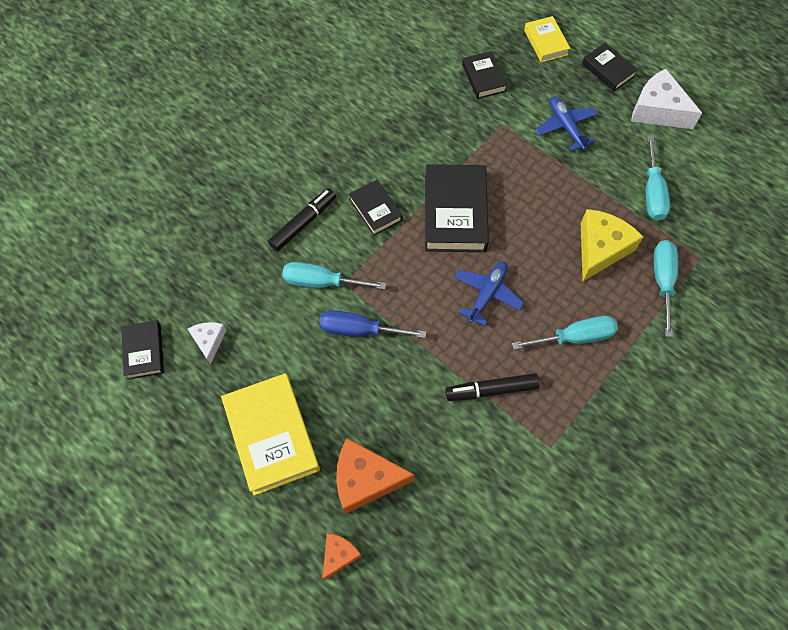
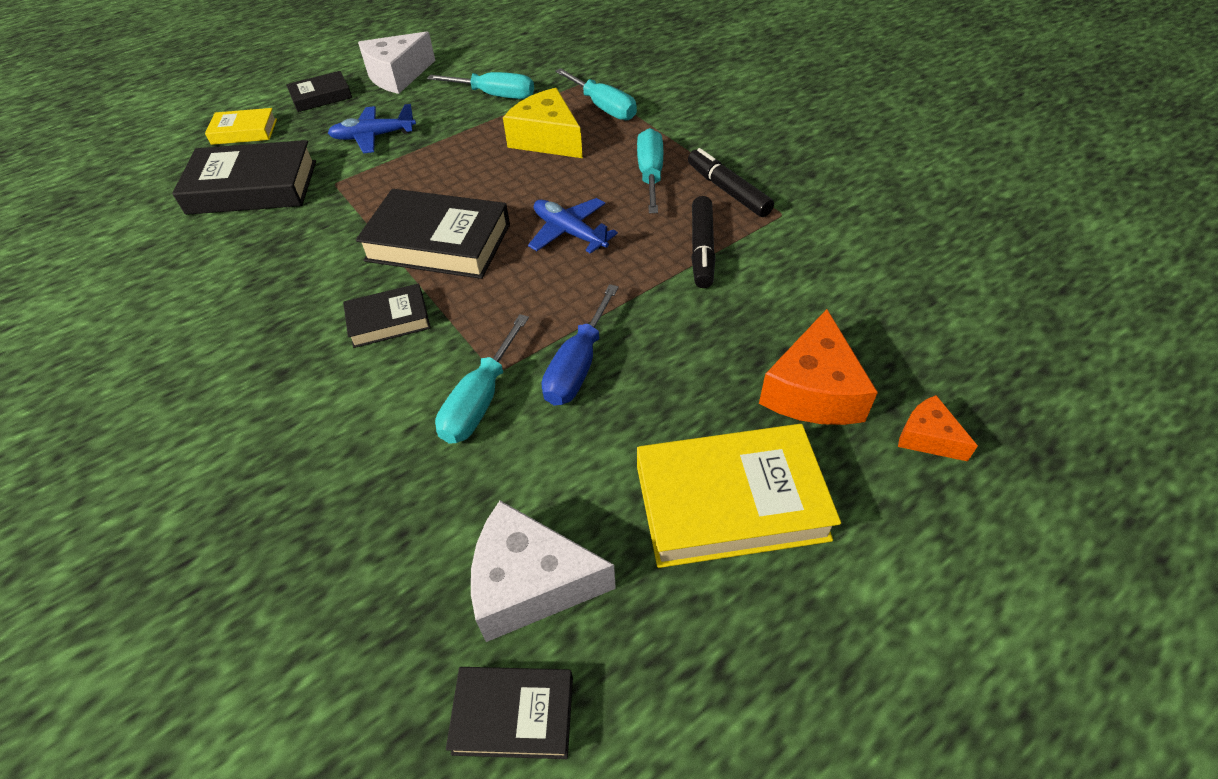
camera: 75 degrees left, 15 degrees down
white cheese [188,322,227,365] -> white cheese [471,501,616,642], size x1.81
black marker [268,188,336,252] -> black marker moved to [688,148,774,217]
black book [462,51,507,99] -> black book [172,140,316,215], size x1.80
turquoise screwdriver [654,240,678,337] -> turquoise screwdriver turned 150 degrees counterclockwise [555,68,637,120]

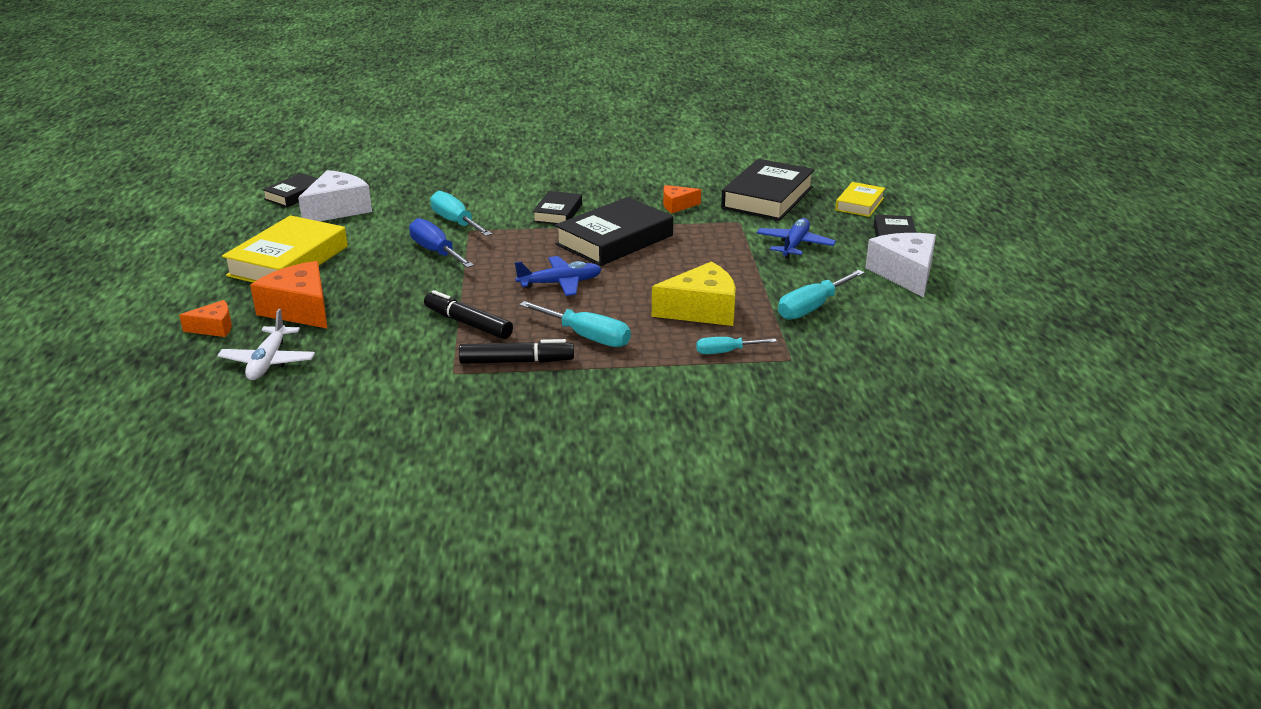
camera: 120 degrees right, 20 degrees down
turquoise screwdriver [555,68,637,120] -> turquoise screwdriver [696,337,777,354], size x0.62
none -> white plane [217,309,315,380]
none -> orange cheese [663,185,701,213]

